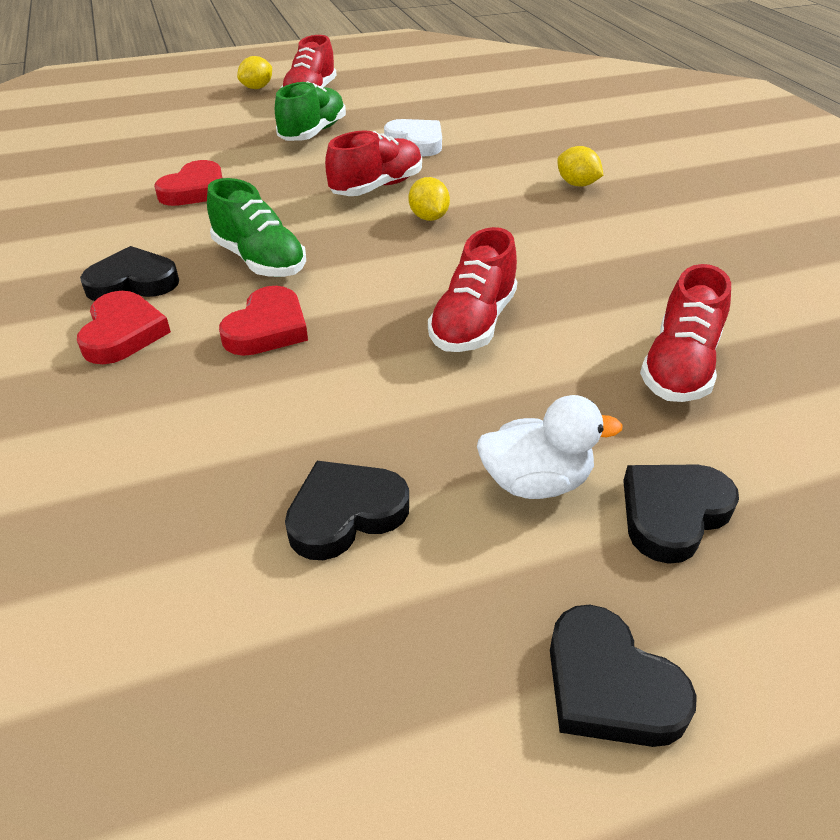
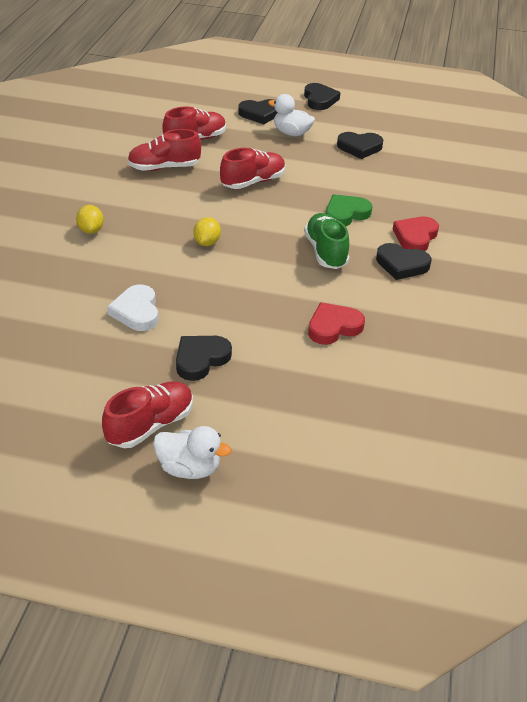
camera: 150 degrees left, 0 degrees up
red heart [219,286,308,356] -> green heart [326,194,372,226]
yellow lemon [237,56,272,89] -> white duck [153,426,231,479]
green shoe [275,81,346,141] -> black heart [176,336,232,381]
red shoe [325,130,422,196] -> red shoe moved to [127,129,201,171]

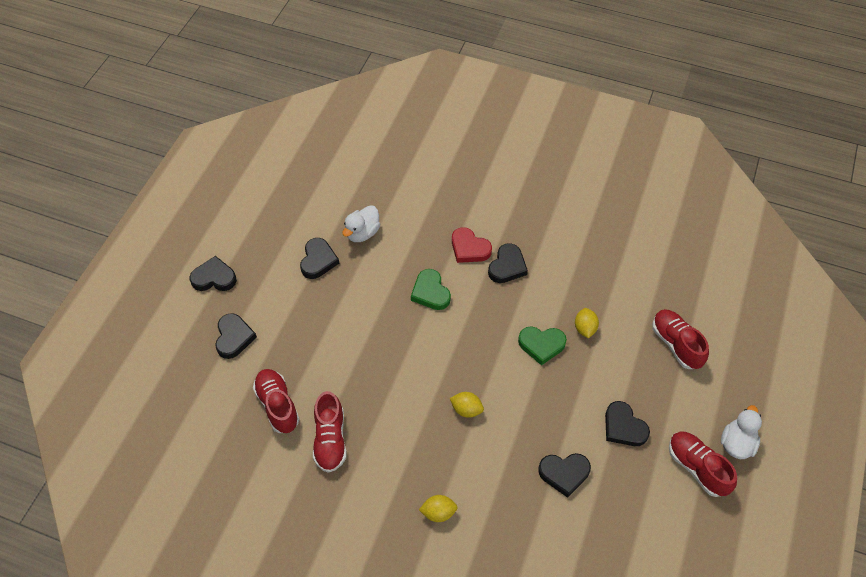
camera: 80 degrees left, 15 degrees up
white heart [107,285,158,331] -> black heart [538,453,591,498]
red shoe [220,148,285,189] -> red shoe moved to [652,309,709,369]
white duck [268,94,315,136] -> white duck moved to [342,205,381,242]
green shoe [304,213,349,269] -> none
red heart [308,302,365,345] -> yellow lemon [575,308,599,338]
none -> green heart [518,326,567,365]

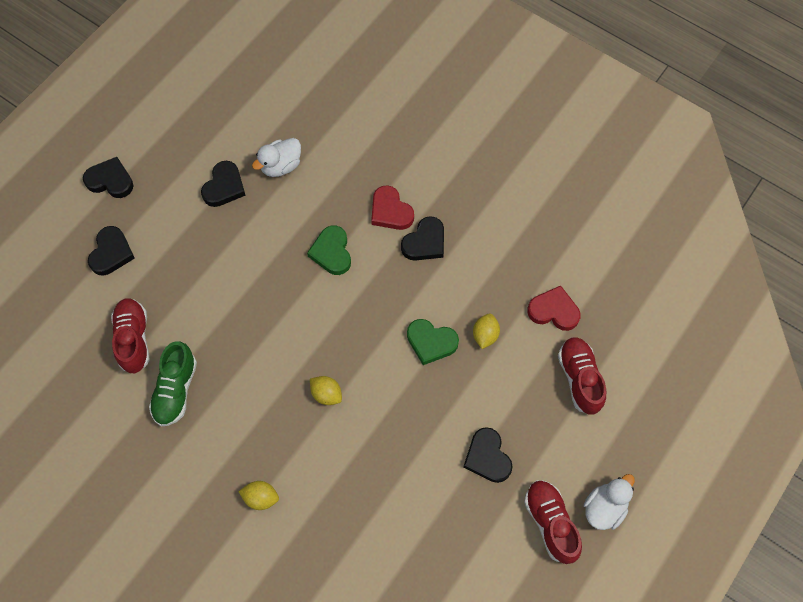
camera: 15 degrees right, 10 degrees up
red shoe [313,391,347,473] -> green shoe [149,341,197,426]
black heart [538,453,591,498] -> none
none -> red heart [527,286,581,331]

